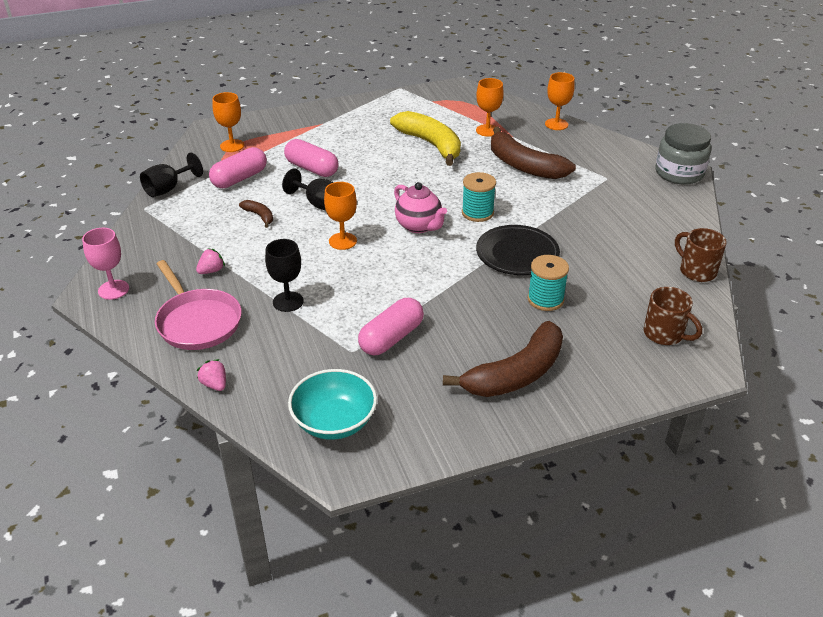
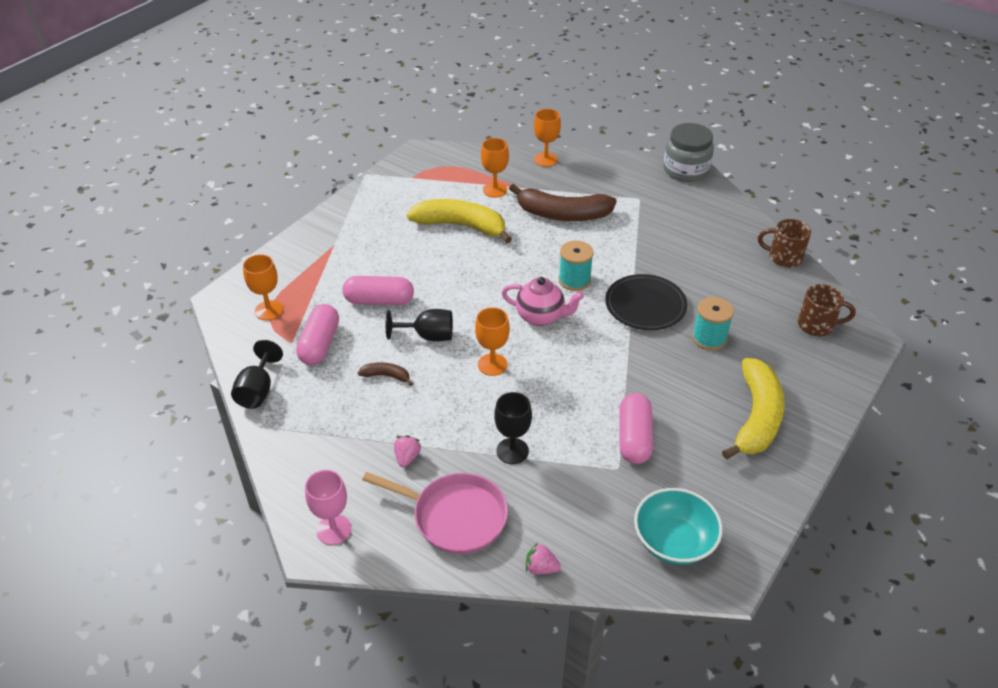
camera: 35 degrees left, 5 degrees up
brown banana [443,321,563,397] -> yellow banana [722,358,785,460]

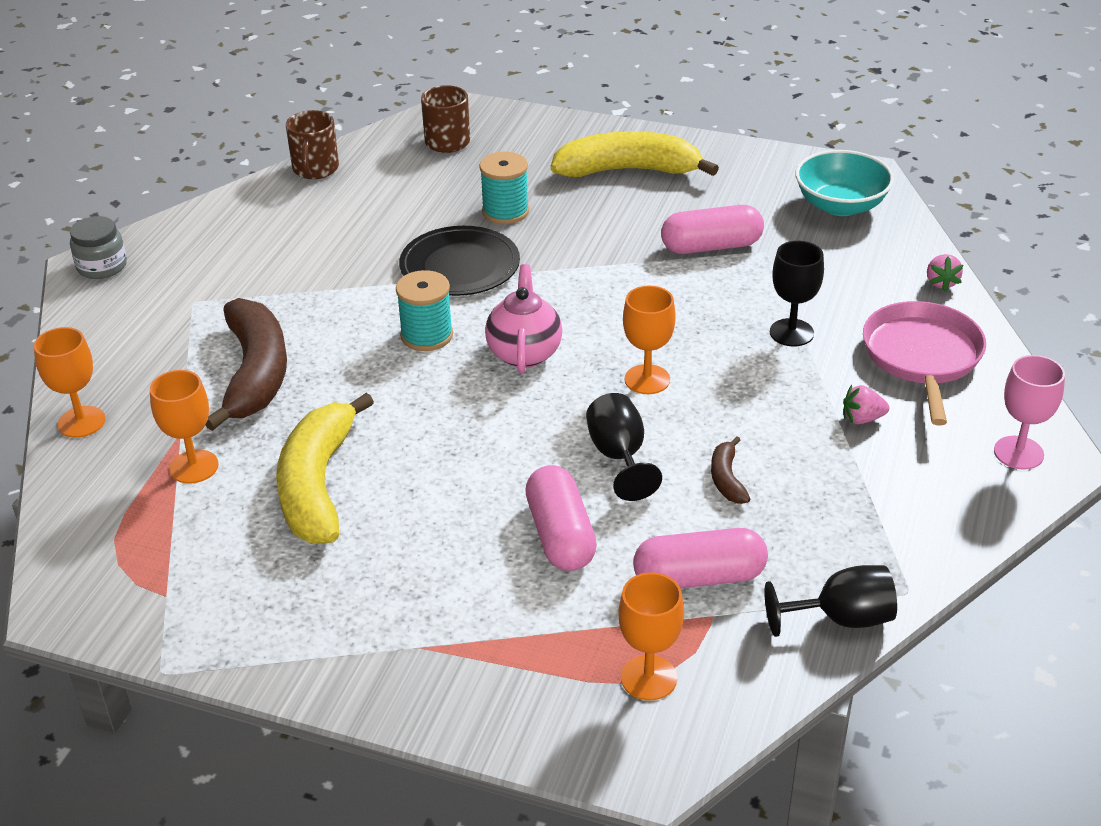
camera: 105 degrees left, 5 degrees down
grey jar [664,123,714,182] -> grey jar [70,216,127,279], size x0.63

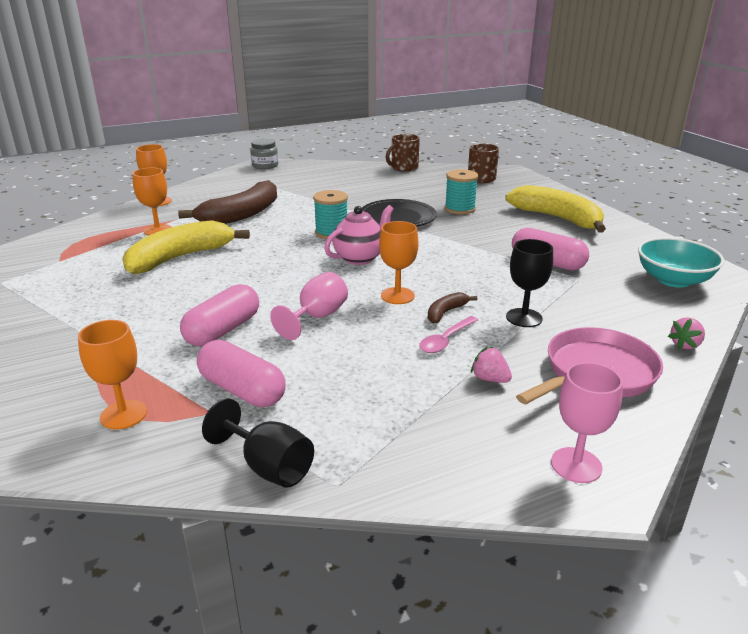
camera: 45 degrees right, 10 degrees down
black goblet [586,393,662,501] -> pink goblet [270,272,348,340]
brown banana [711,437,750,504] -> brown banana moved to [428,292,477,324]
none -> pink spoon [419,316,478,353]

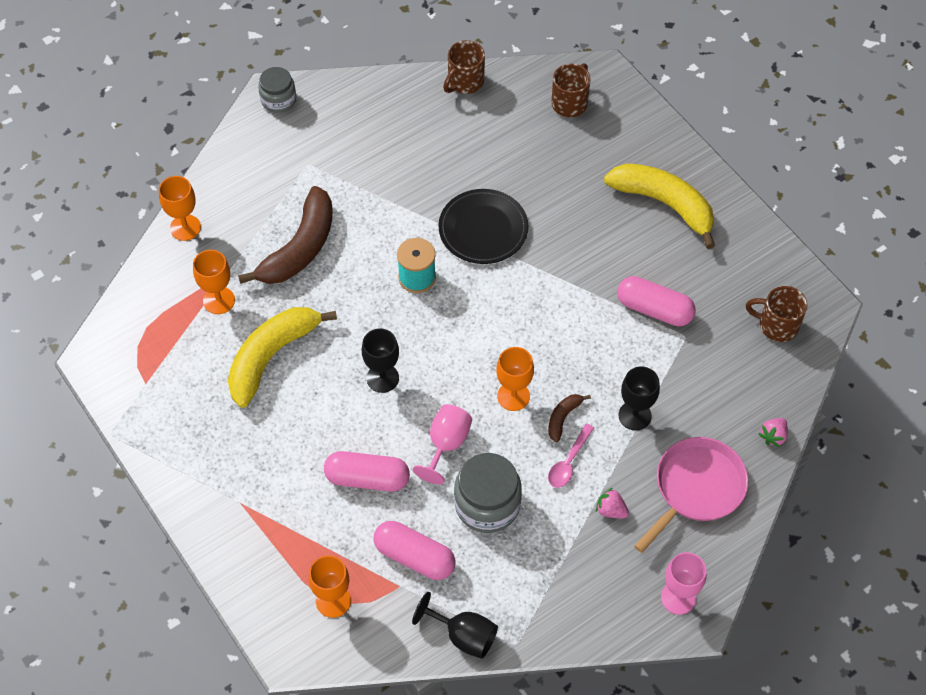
camera: 10 degrees left, 30 degrees up
pink capsule [180,284,259,346] -> pink capsule turned 75 degrees clockwise [324,451,410,492]
pink teapot [324,205,394,265] -> none
turquoise spool [445,169,478,215] -> none
turquoise bowl [638,237,724,288] -> brown mug [746,286,808,342]
none -> black goblet [362,328,399,393]
none -> grey jar [454,453,522,533]

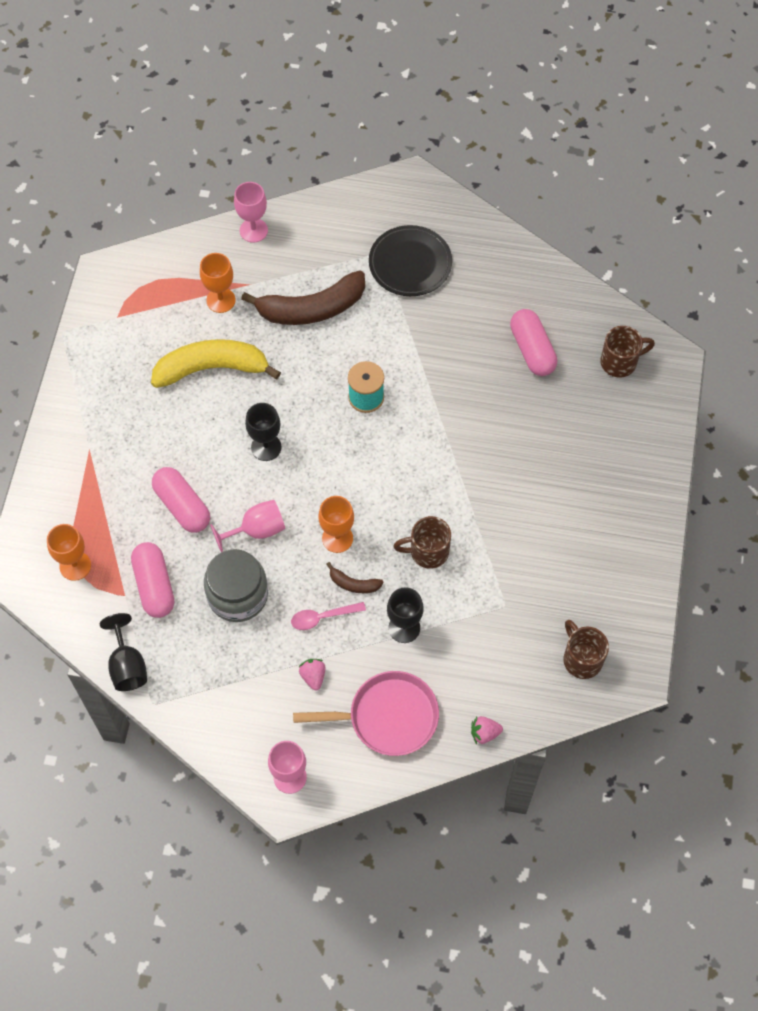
camera: 45 degrees right, 5 degrees up
orange goblet [159,176,201,241] -> pink goblet [234,182,268,243]
grey jar [258,67,296,113] -> none
black plate [438,189,528,264] -> black plate moved to [369,225,452,296]
brown mug [443,40,485,94] -> brown mug moved to [394,516,451,569]
brown banana [548,394,591,442] -> brown banana turned 150 degrees counterclockwise [327,562,384,593]
yellow banana [604,163,715,249] -> none
pink capsule [617,276,696,326] -> pink capsule moved to [510,309,557,376]

